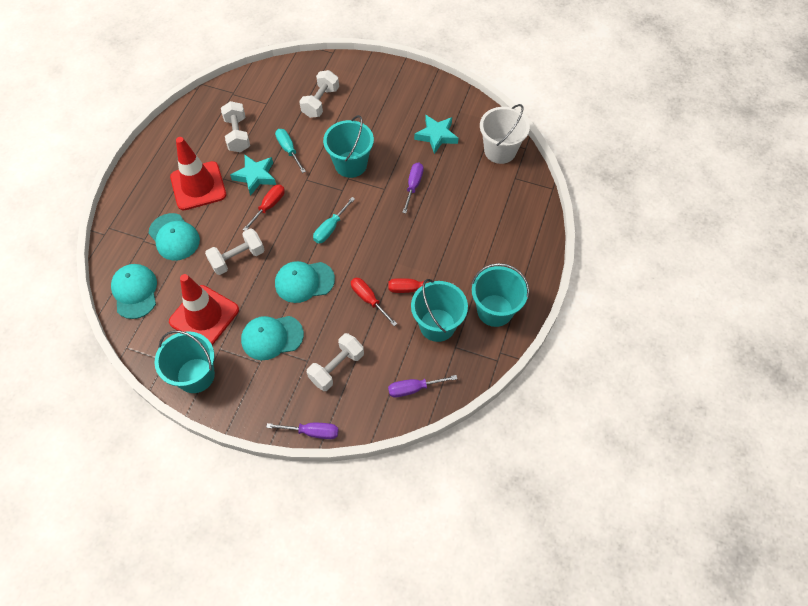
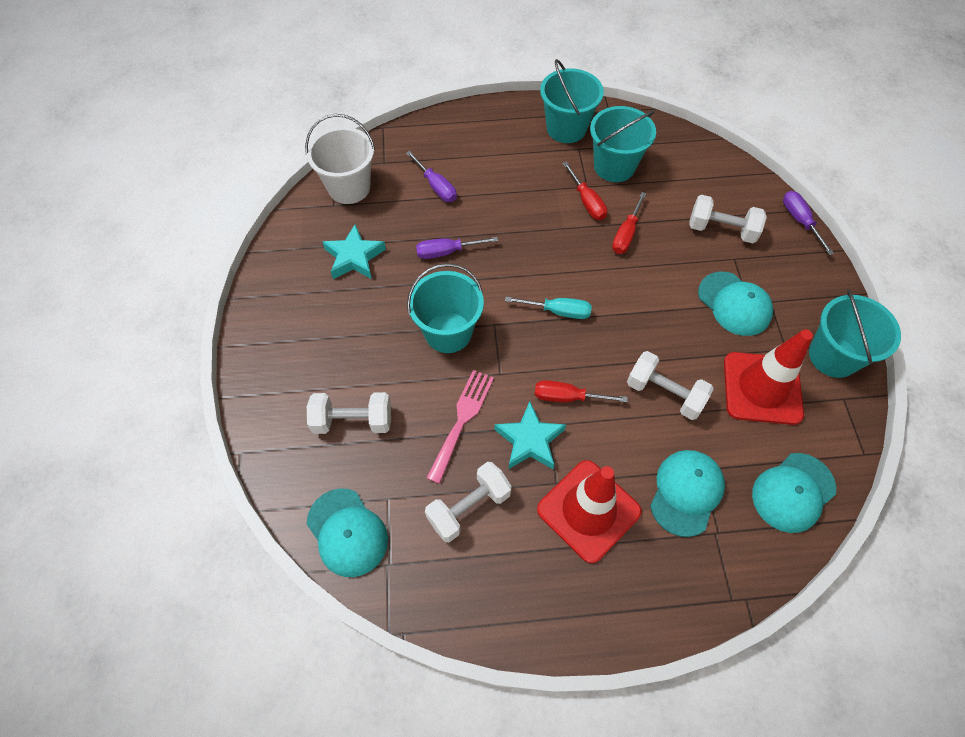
camera: 115 degrees left, 0 degrees up
turquoise screwdriver [275,129,306,173] -> pink fork [427,370,494,484]
turquoise cap [275,261,335,303] -> turquoise cap moved to [307,488,388,577]
purple screwdriver [388,375,457,397] -> purple screwdriver moved to [406,151,457,202]

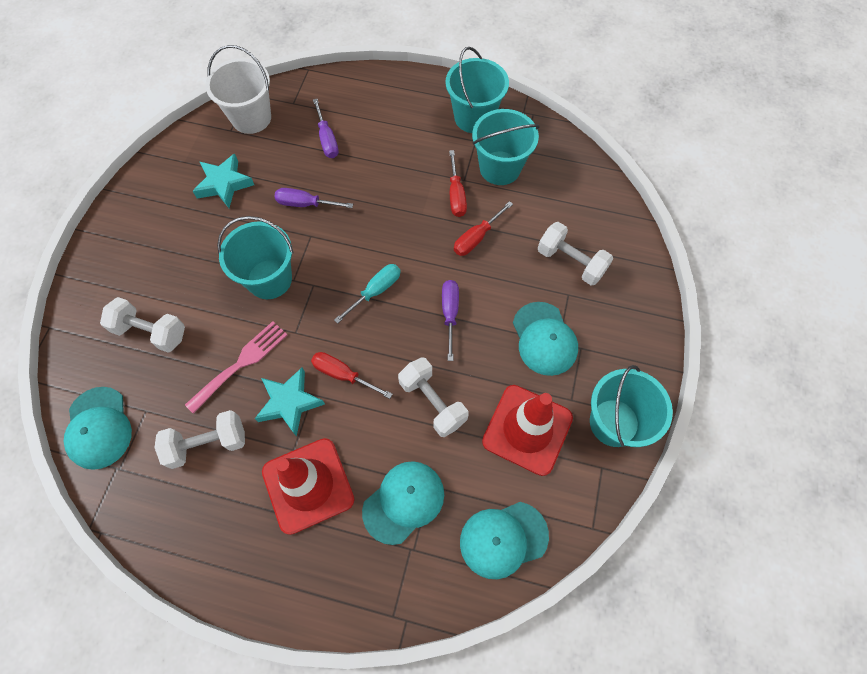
camera: 20 degrees right, 5 degrees up
turquoise screwdriver [505,297,592,319] -> turquoise screwdriver turned 75 degrees counterclockwise [334,264,401,324]
purple screwdriver [783,191,834,255] -> purple screwdriver moved to [442,280,459,361]

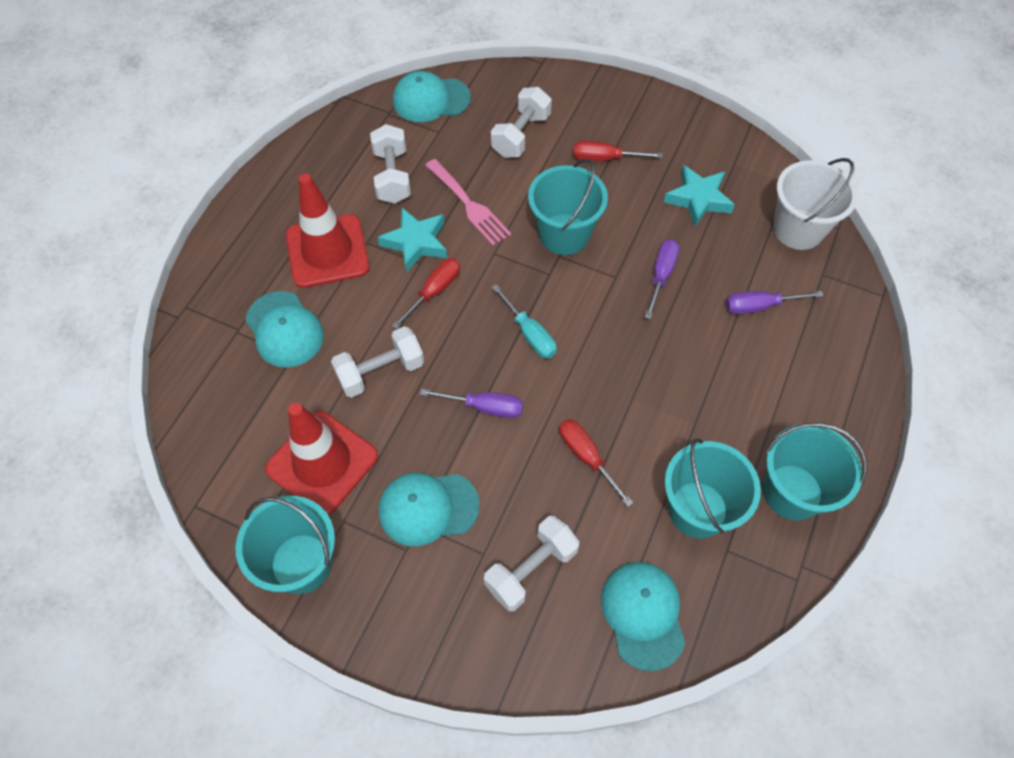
camera: 100 degrees right, 5 degrees down
red screwdriver [449,150,467,217] -> red screwdriver moved to [573,141,662,161]
turquoise cap [460,502,549,579] -> turquoise cap moved to [601,562,685,671]

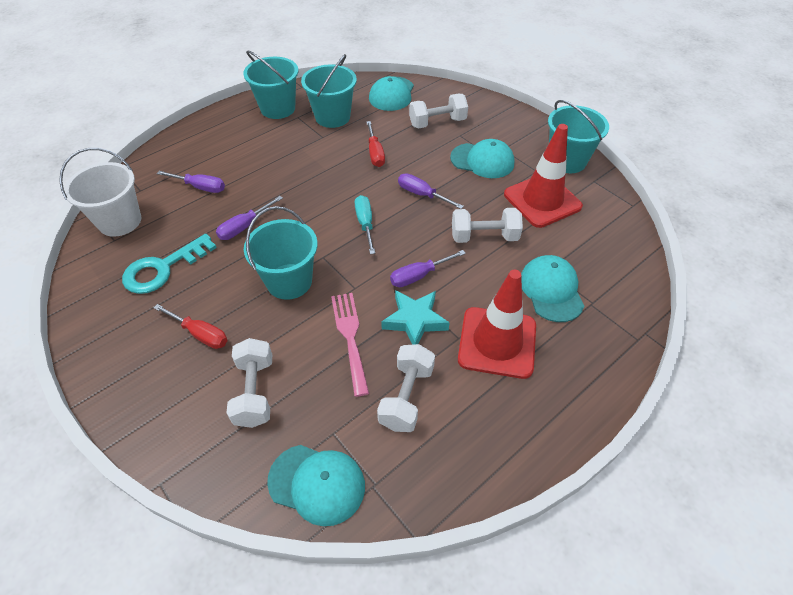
camera: 155 degrees left, 10 degrees down
red screwdriver [392,258,460,330] -> purple screwdriver [390,250,466,287]
white dumbbell [491,87,552,158] -> white dumbbell turned 60 degrees counterclockwise [227,338,272,428]
turquoise star [664,165,735,227] -> turquoise key [122,234,217,294]

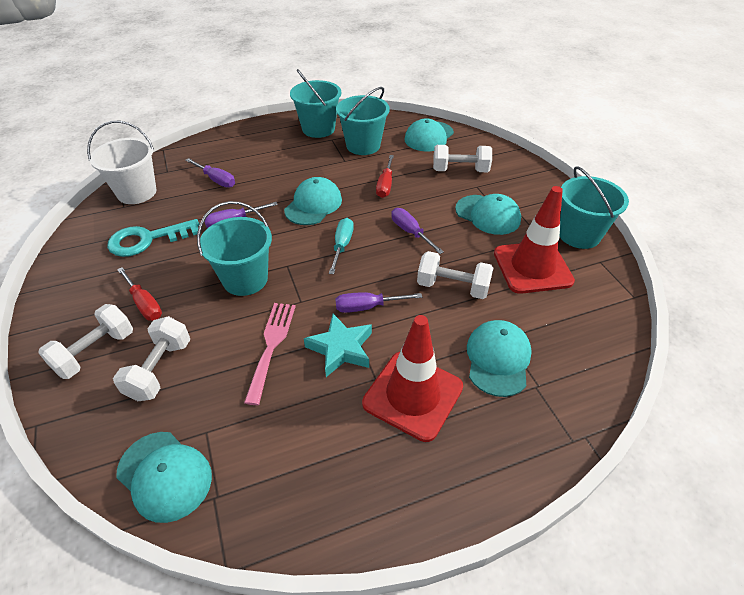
camera: 20 degrees right, 5 degrees down
white dumbbell [377,344,435,432] -> white dumbbell moved to [38,304,133,379]
none -> turquoise cap [284,177,342,225]

